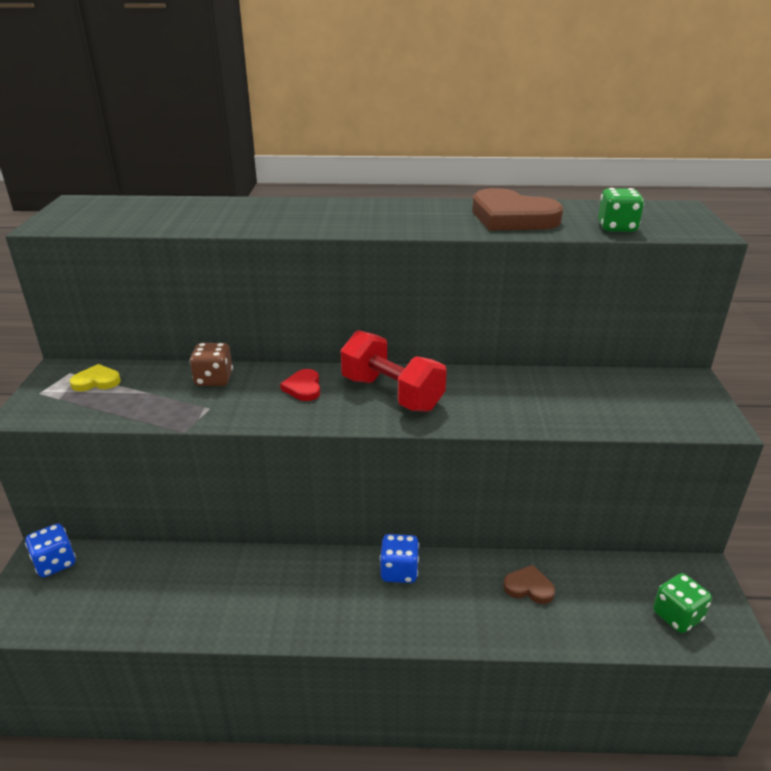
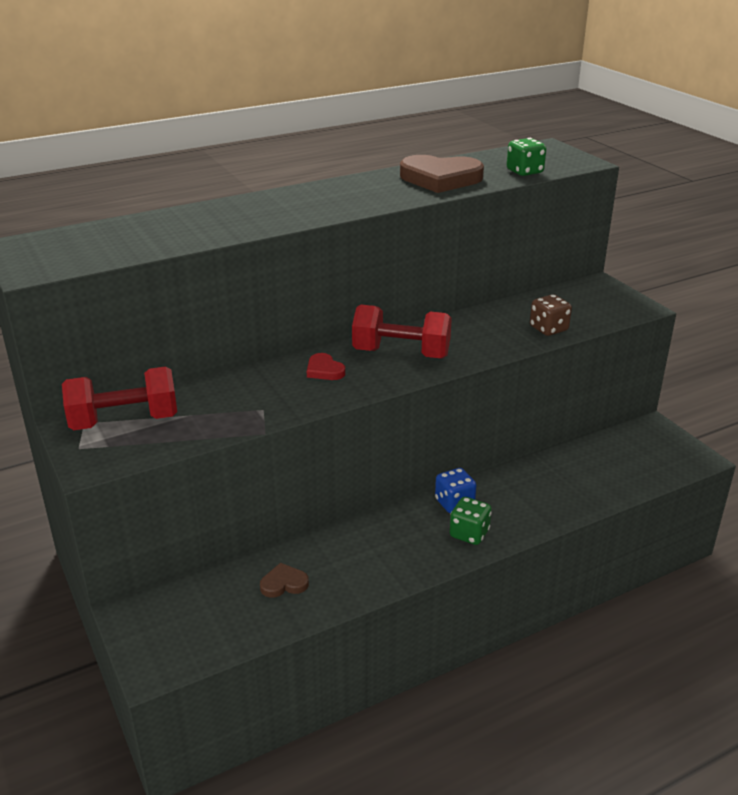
camera: 30 degrees left, 0 degrees up
blue dice [25,524,76,578] -> none
yellow heart [70,364,121,391] -> red dumbbell [62,366,177,430]
brown dice [190,343,233,386] -> brown dice moved to [530,294,572,336]
brown heart [503,565,555,604] -> brown heart moved to [260,563,309,598]
green dice [653,573,712,633] -> green dice moved to [450,497,492,545]

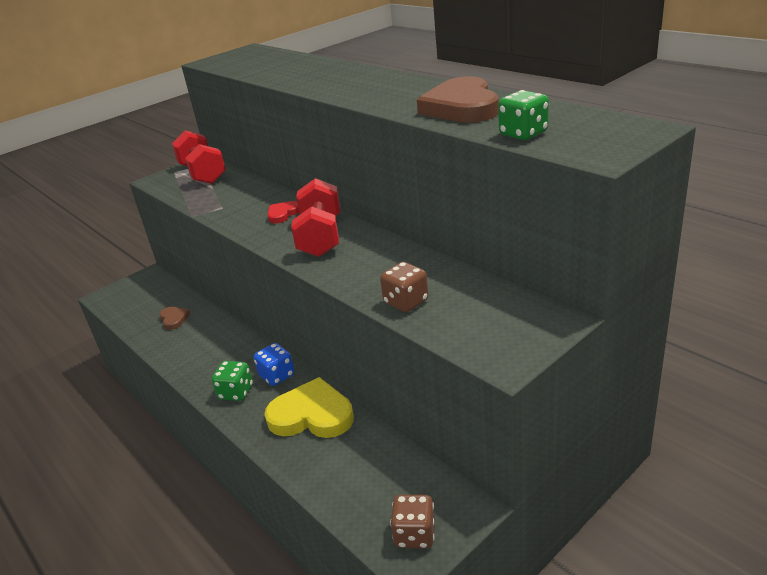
camera: 80 degrees right, 0 degrees up
none -> yellow heart [264,377,354,438]
none -> brown dice [390,495,435,549]

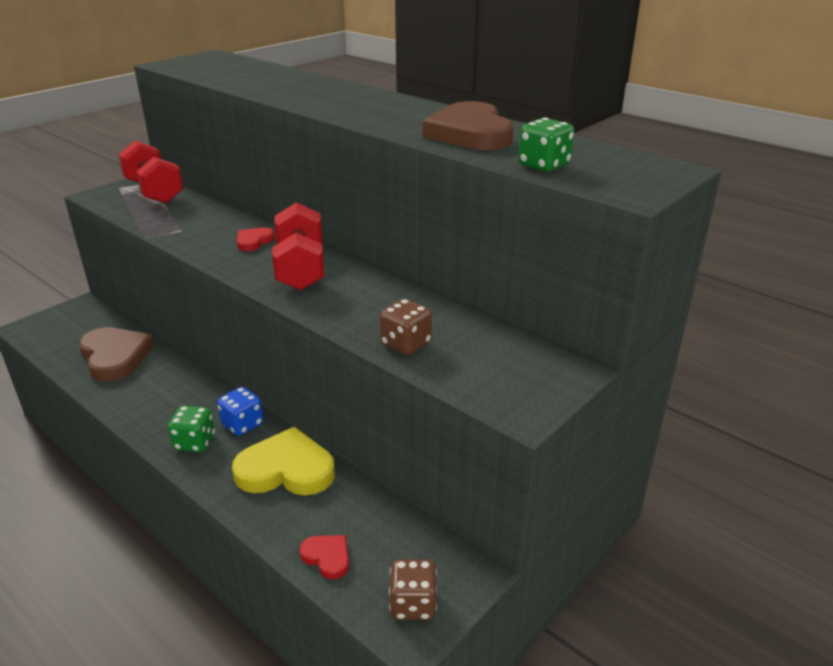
camera: 10 degrees left, 0 degrees up
brown heart [160,307,190,330] -> brown heart [79,327,155,381], size x2.03
none -> red heart [299,535,349,579]

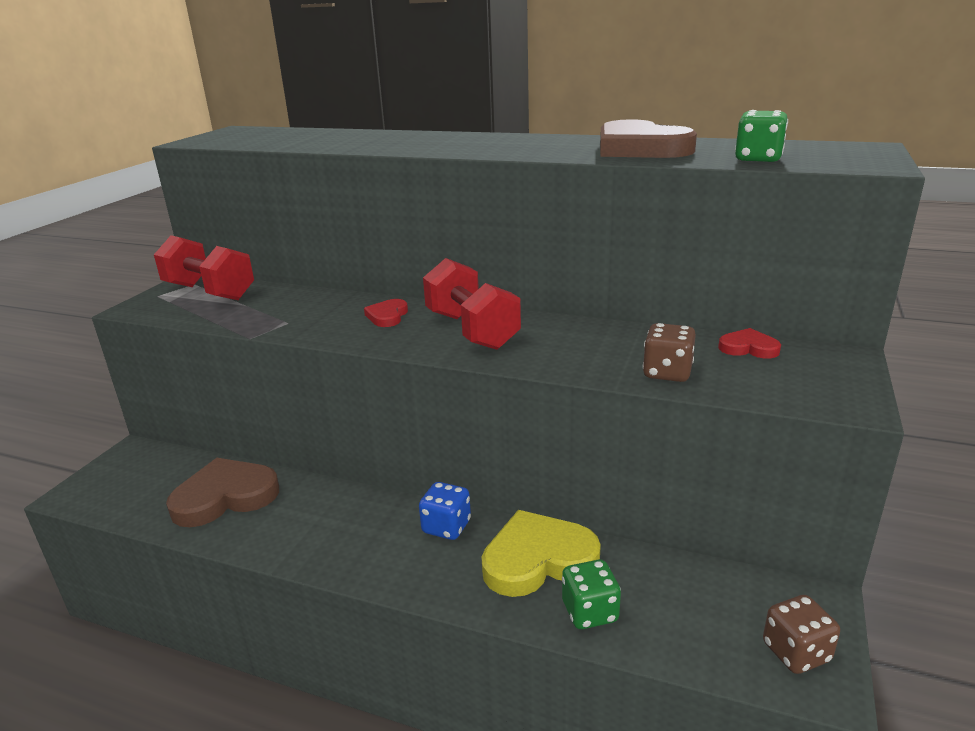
camera: 20 degrees left, 5 degrees down
brown heart [79,327,155,381] -> brown heart turned 60 degrees counterclockwise [166,458,279,527]
green dice [168,406,215,452] -> green dice moved to [562,560,621,629]
red heart [299,535,349,579] -> red heart moved to [718,328,781,358]

